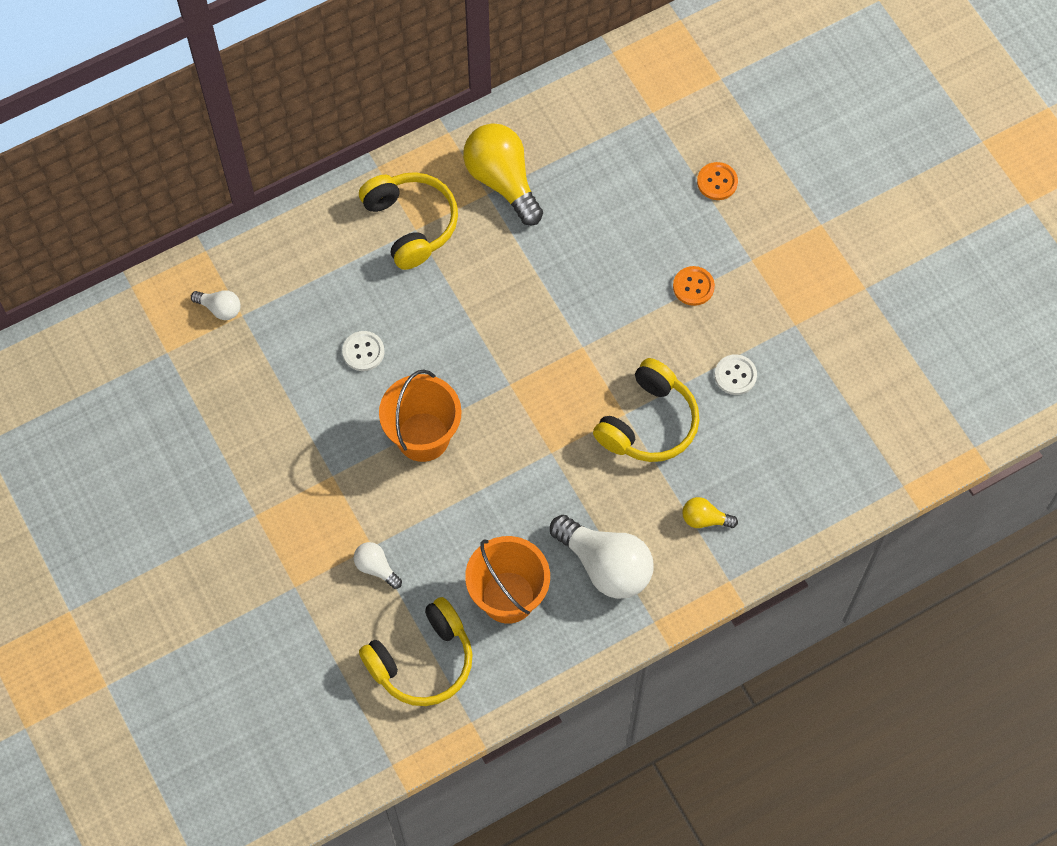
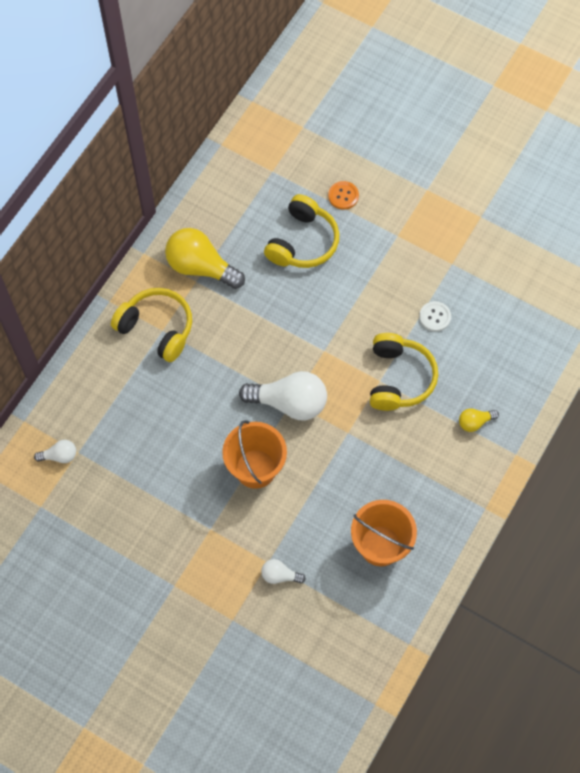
camera: 30 degrees left, 0 degrees up
white button [342,331,385,371] -> none
yellow headphones [359,597,472,706] -> yellow headphones moved to [264,194,339,268]
white light bulb [550,515,653,599] -> white light bulb moved to [239,371,327,420]
orange button [673,266,715,306] -> none

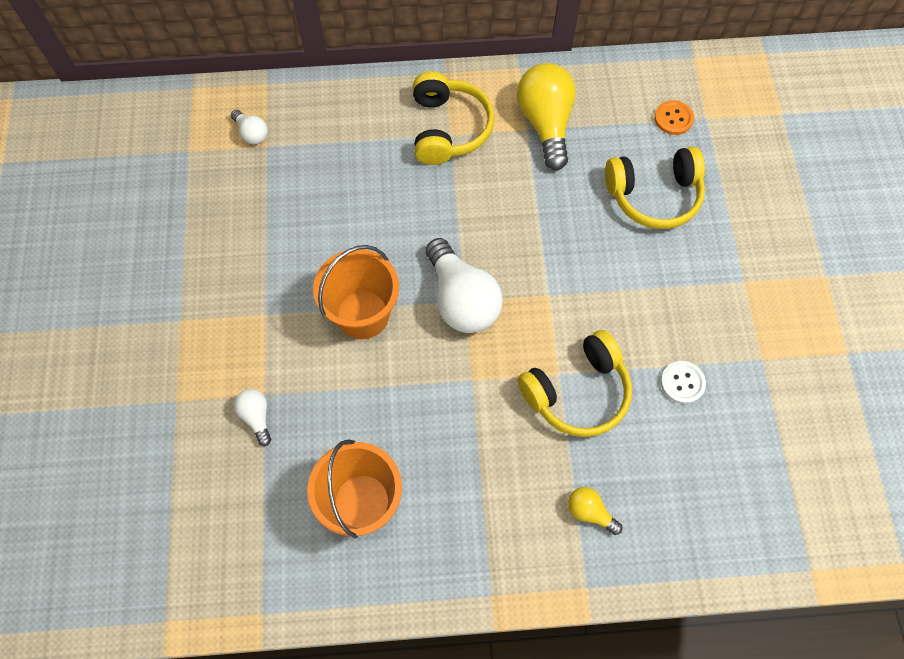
camera: 55 degrees right, 0 degrees up
orange button [328,181,359,210] -> orange button moved to [654,100,694,135]

